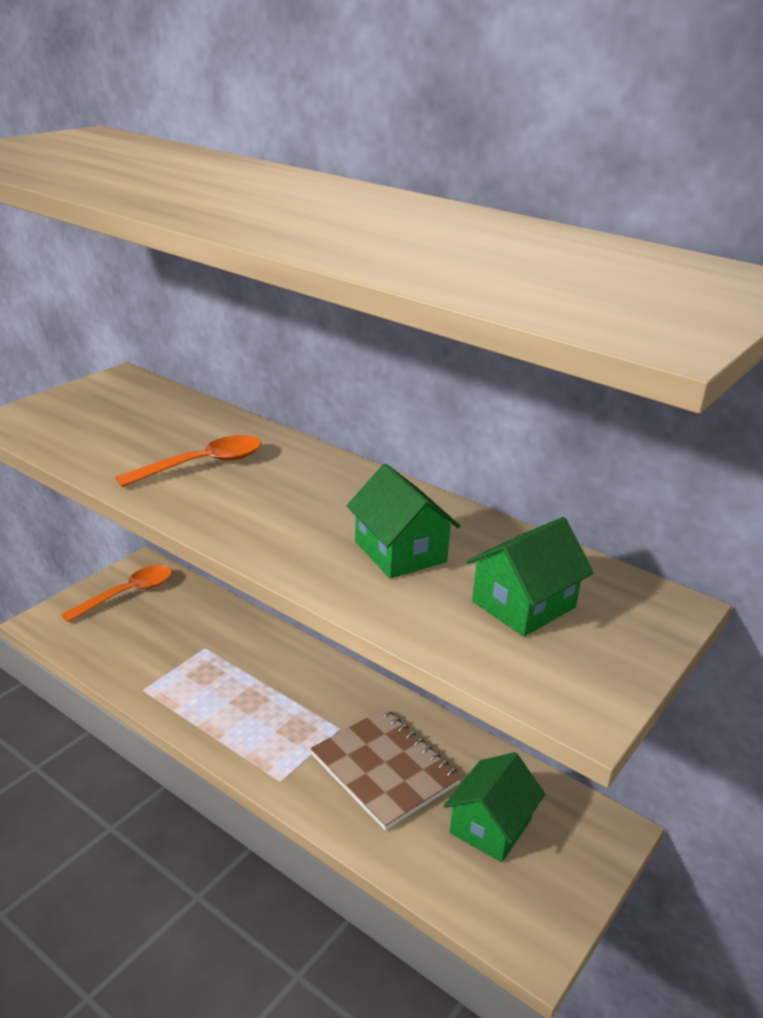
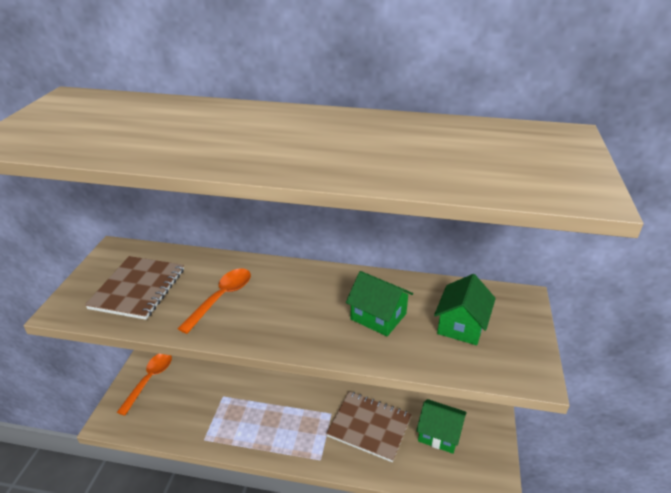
camera: 25 degrees left, 5 degrees up
green house [444,752,545,862] -> green house turned 75 degrees counterclockwise [416,399,467,454]
none -> brown notebook [85,256,184,320]

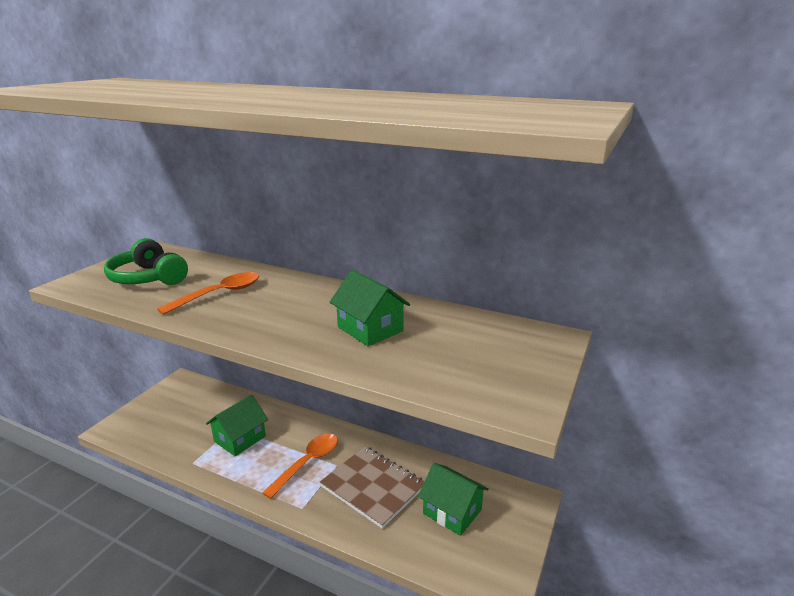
camera: 15 degrees right, 10 degrees down
brown notebook [85,256,184,320] -> green headphones [104,238,188,285]
orange spoon [117,354,172,416] -> orange spoon moved to [262,434,338,499]
green house [434,274,496,345] -> green house moved to [206,395,268,456]

